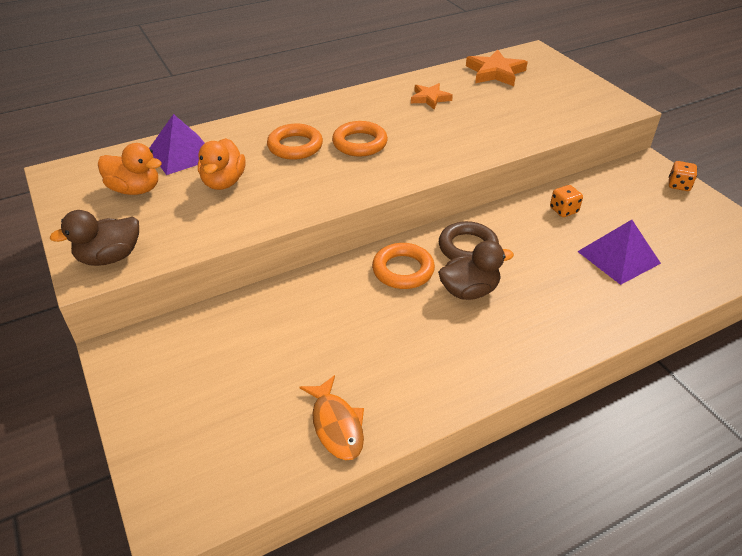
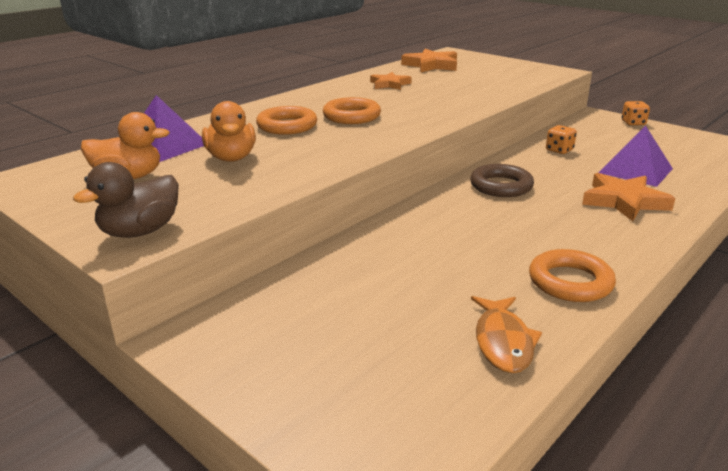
camera: 20 degrees left, 15 degrees down
orange fish [299,375,364,460] -> orange fish turned 45 degrees clockwise [471,296,542,373]
orange ring [372,243,435,289] -> orange ring moved to [529,249,616,302]
brown duck [438,240,514,300] -> none
none -> orange star [582,173,675,221]

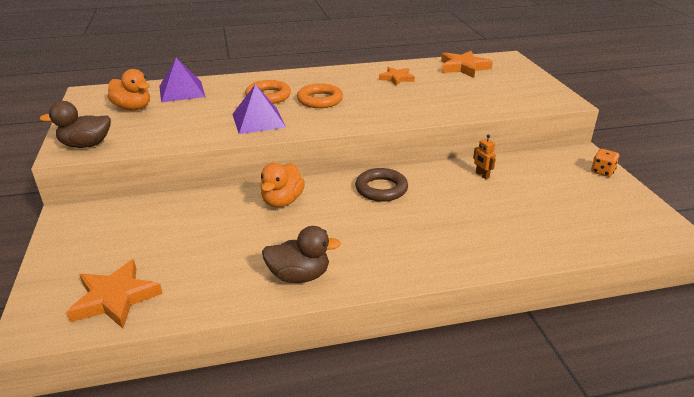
camera: 35 degrees right, 5 degrees up
orange duck [202,101,256,162] -> orange duck moved to [260,163,305,207]
orange fish [471,296,542,373] -> none
orange ring [529,249,616,302] -> brown duck [262,226,341,283]
orange dice [546,125,577,154] -> orange robot [473,134,496,179]
orange star [582,173,675,221] -> orange star moved to [66,259,163,328]
purple pyramid [599,126,673,187] -> purple pyramid moved to [232,84,286,134]

